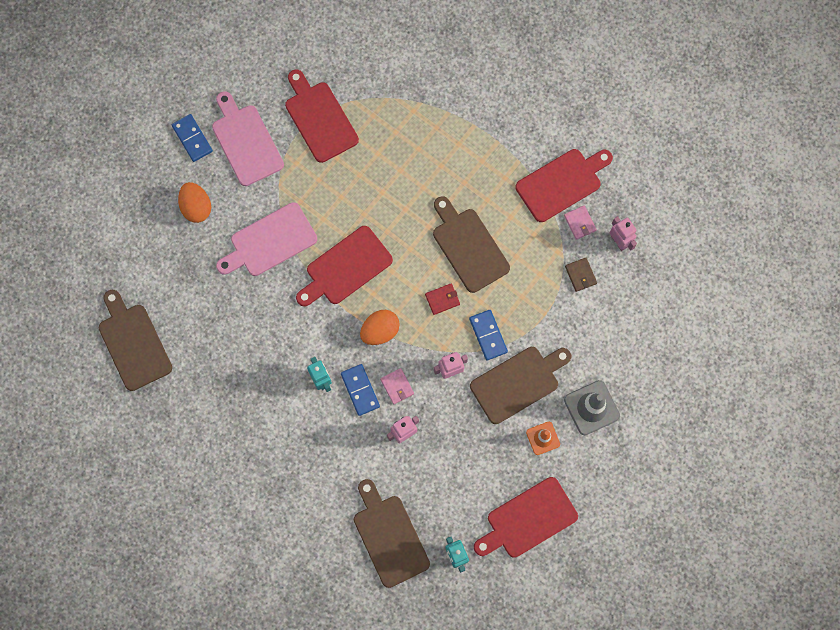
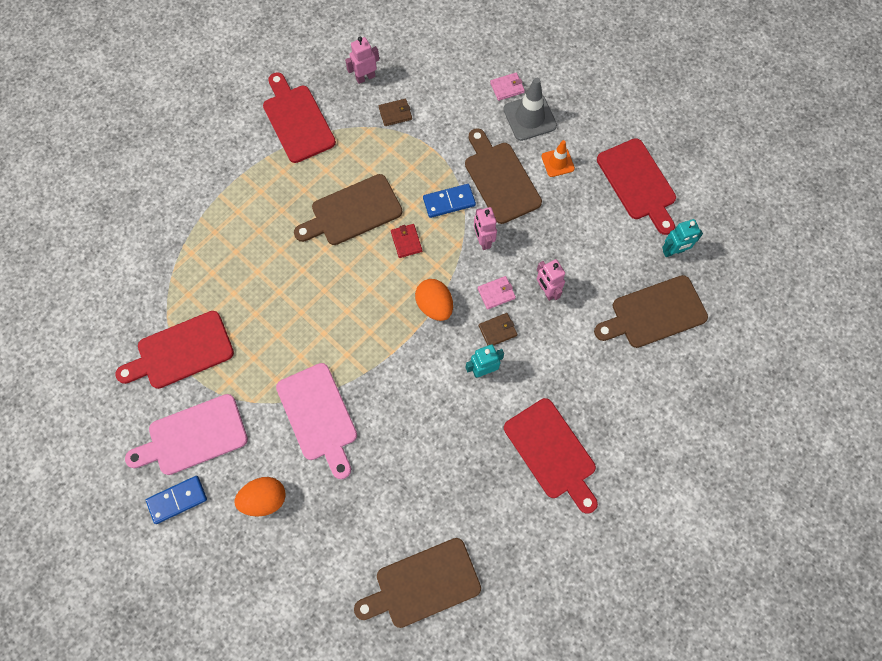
camera: 85 degrees left, 5 degrees down
red cutting board [296,226,393,307] -> red cutting board moved to [504,398,598,514]
blue domino [341,364,380,416] -> brown wallet [479,313,517,346]
pink wallet [564,206,597,240] -> pink wallet moved to [490,73,525,101]

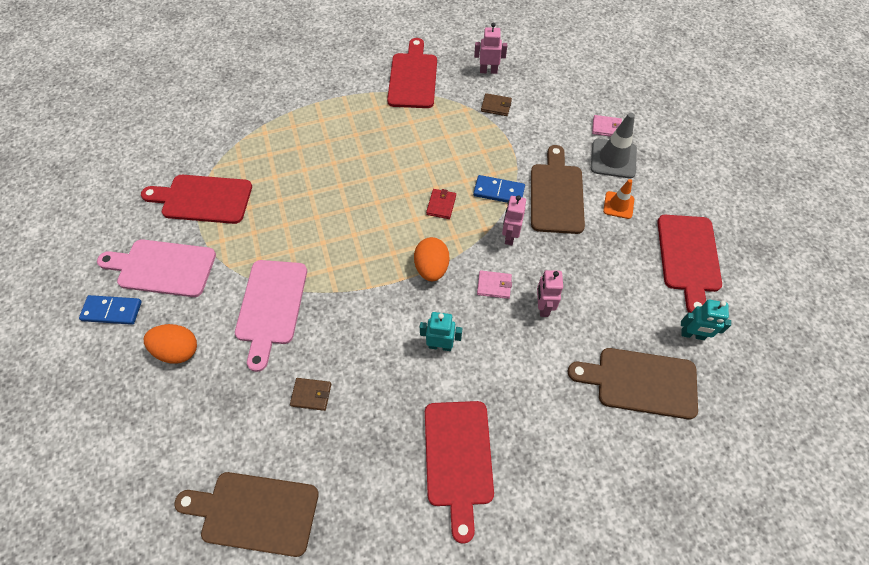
camera: 30 degrees right, 10 degrees down
brown cutting board [294,174,402,245] -> none
brown wallet [479,313,517,346] -> brown wallet moved to [290,378,331,411]

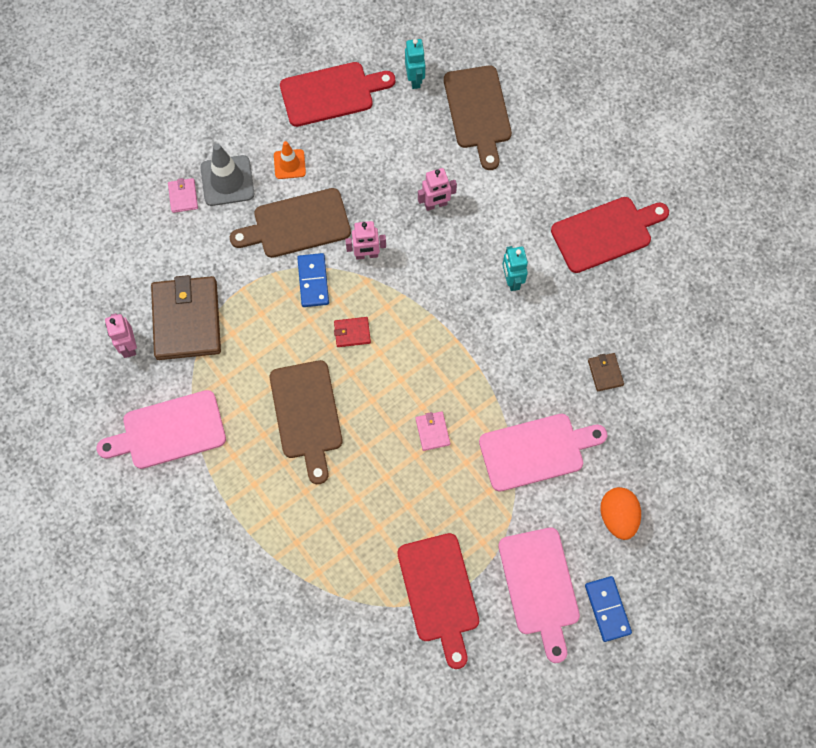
camera: 110 degrees left, 10 degrees up
brown cutting board [174,472,319,557] -> brown cutting board moved to [270,360,343,484]
red cutting board [387,38,437,108] -> pink cutting board [97,390,226,469]
orange egg [414,237,449,281] -> none
pink wallet [477,270,512,299] -> pink wallet moved to [416,411,450,451]
brown wallet [481,93,512,116] -> brown wallet [151,275,221,360], size x2.35

